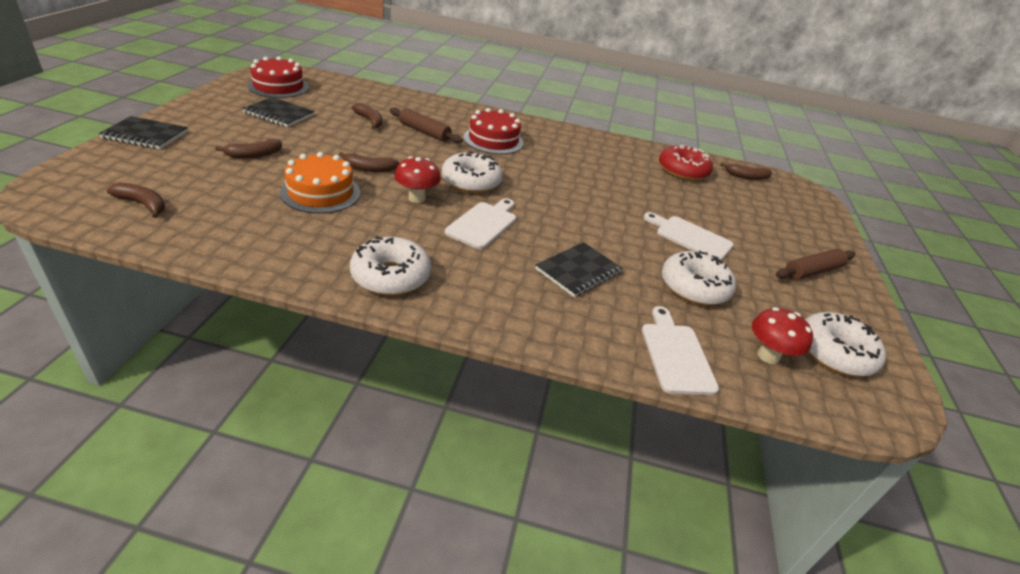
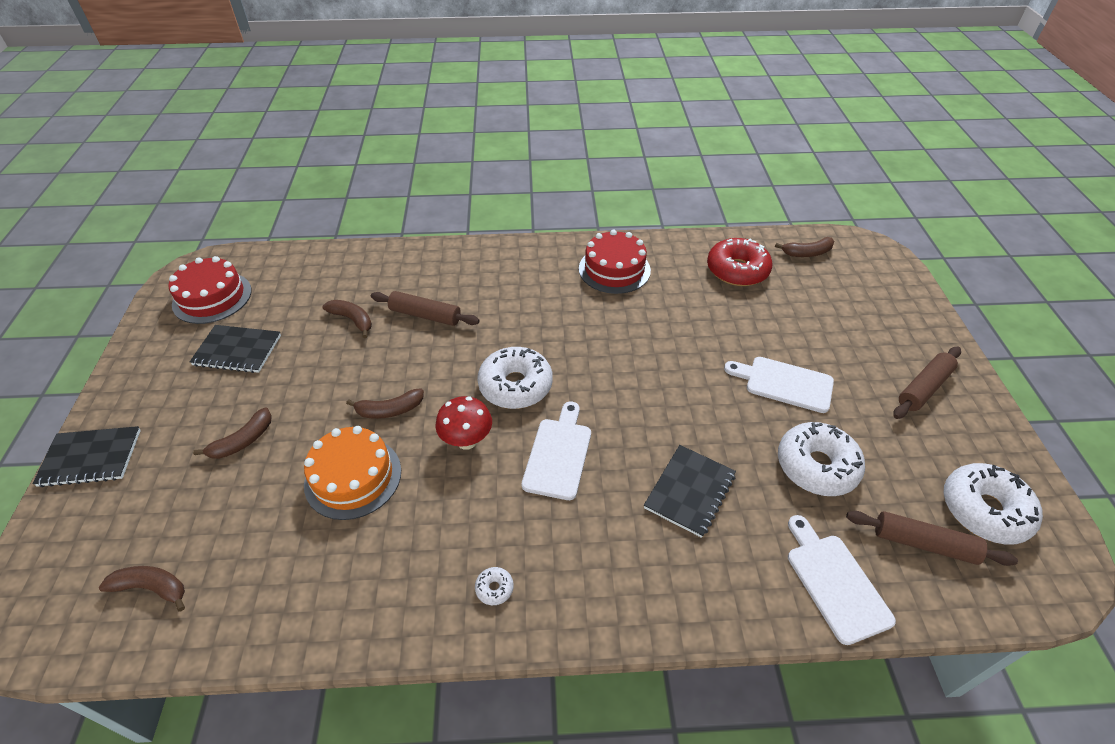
camera: 10 degrees left, 10 degrees up
white donut [350,236,431,296] -> white donut [475,567,514,605], size x0.41
red cake [463,108,524,154] -> red cake moved to [579,230,651,294]
red mushroom [752,307,813,364] -> brown rolling pin [846,511,1018,566]

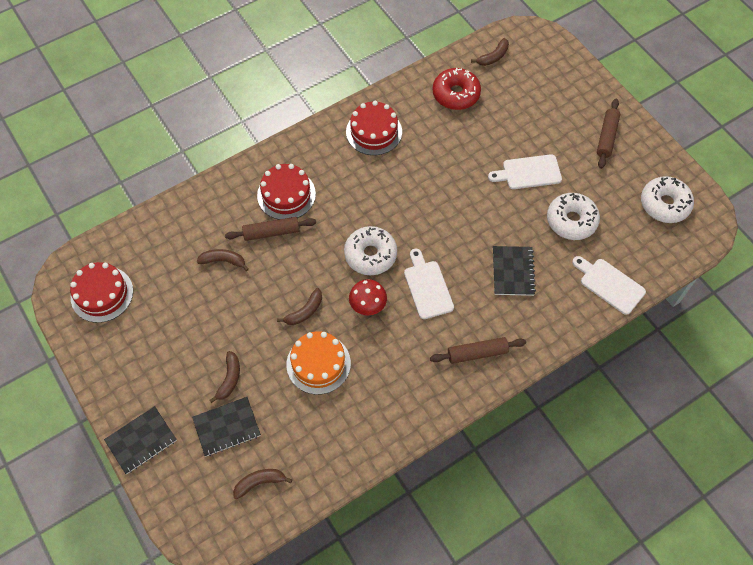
camera: 30 degrees left, 15 degrees up
black notebook [190,325,281,373] -> black notebook moved to [192,397,261,456]
white donut [475,567,514,605] -> none
brown rolling pin [846,511,1018,566] -> brown rolling pin moved to [430,337,526,364]
none -> red cake [257,164,316,219]

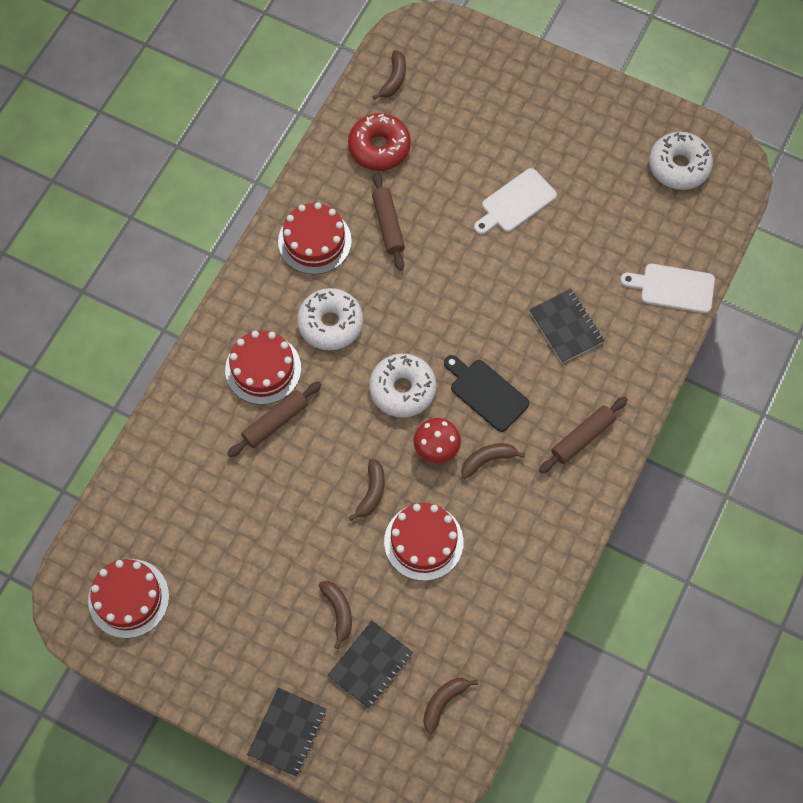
camera: 30 degrees left, 5 degrees up
brown banana [197,249,249,271] -> brown banana moved to [461,443,525,479]
orange cake [286,331,351,395] -> red cake [384,503,464,581]
white cutting board [404,249,454,319] -> black cutting board [444,355,529,432]
white donut [547,193,600,240] -> white donut moved to [297,288,363,350]
brown rolling pin [597,99,620,169] -> brown rolling pin moved to [372,172,405,271]

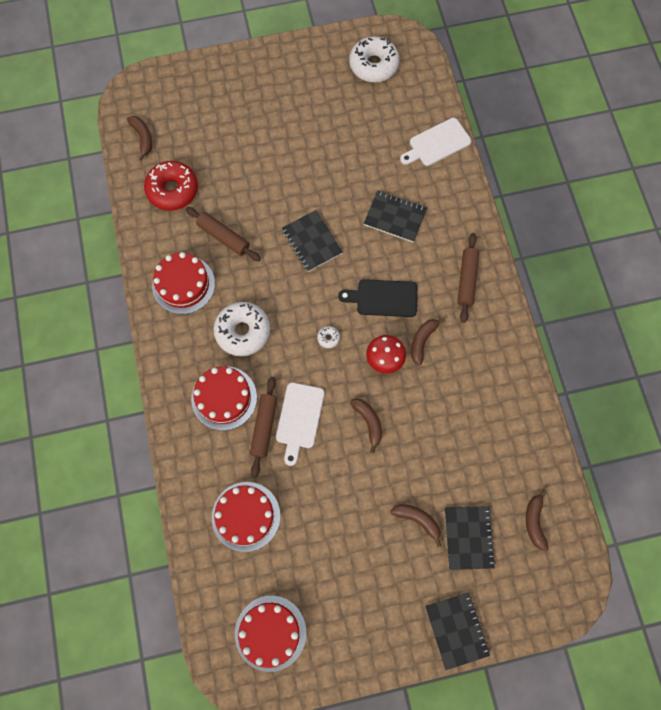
camera: 40 degrees left, 5 degrees up
white donut [369,354,436,418] -> white donut [317,326,340,348], size x0.41
red cake [384,503,464,581] -> red cake moved to [212,482,280,552]
white cutting board [474,168,557,234] -> white cutting board moved to [276,383,324,466]
none -> black notebook [281,210,342,272]

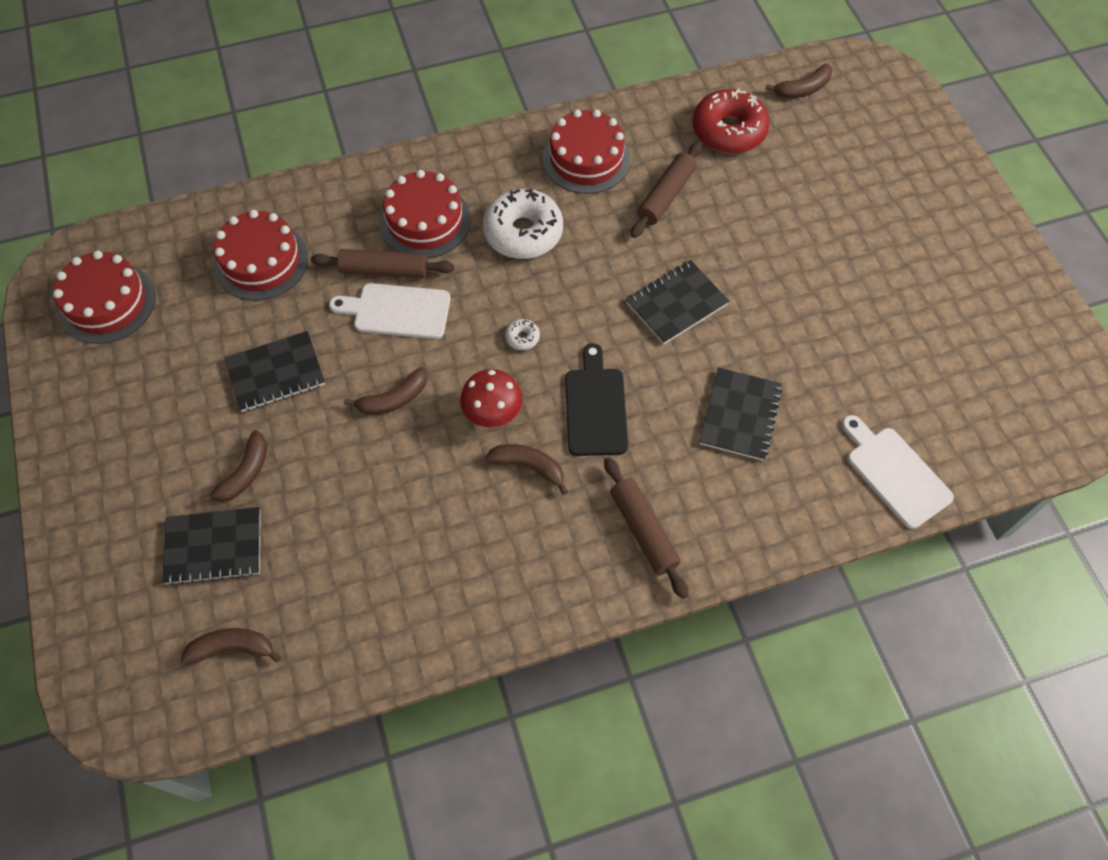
camera: 85 degrees right, 10 degrees down
white donut [349,36,400,82] -> none
black notebook [425,592,490,670] -> black notebook moved to [225,331,325,412]
brown rolling pin [457,233,479,323] -> brown rolling pin turned 60 degrees clockwise [604,457,688,599]

